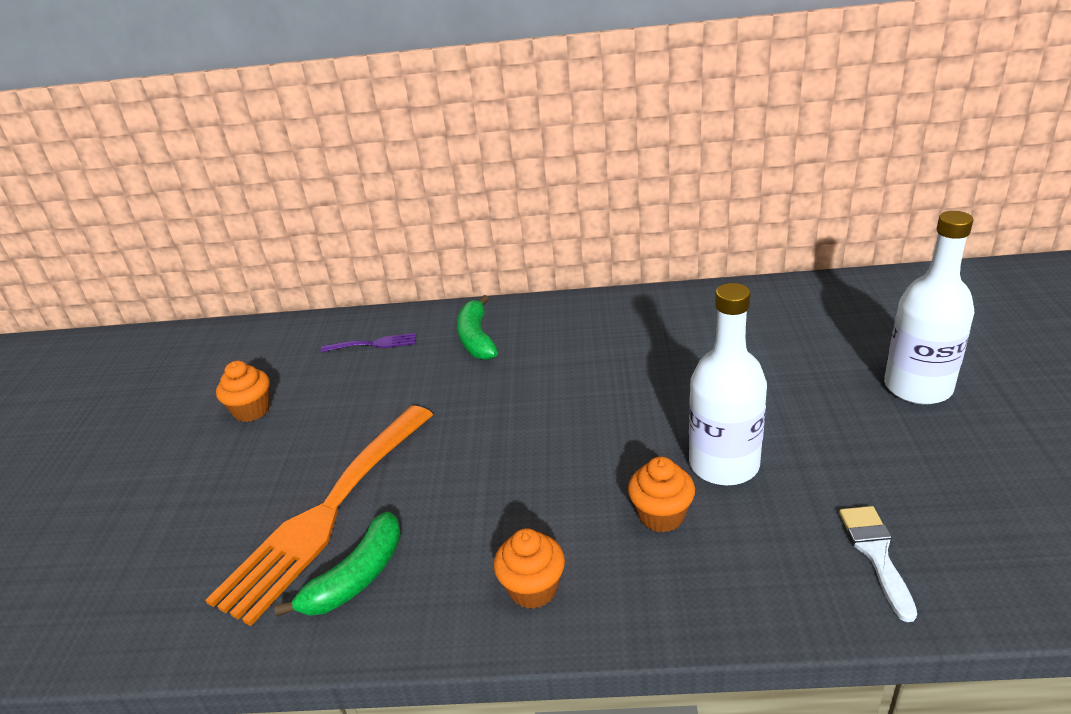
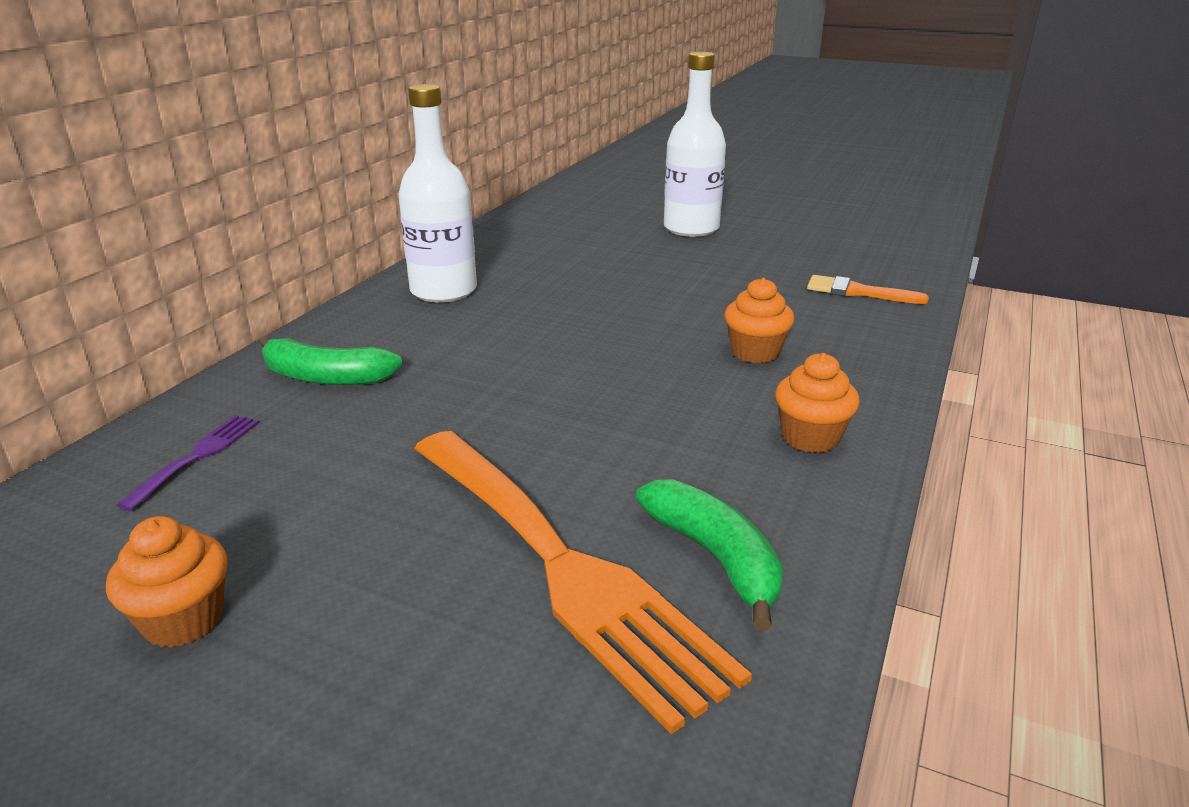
camera: 70 degrees left, 5 degrees down
white bottle [689,283,767,485] -> white bottle moved to [398,84,477,303]
white brush [839,506,917,622] -> orange brush [807,275,929,304]

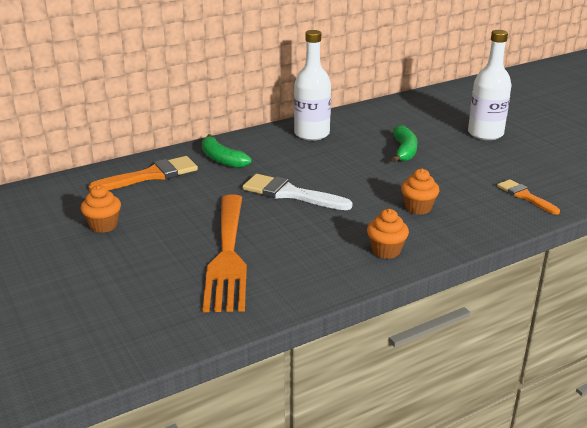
camera: 35 degrees right, 0 degrees up
purple fork [116,415,260,511] -> orange brush [89,156,198,190]
green banana [636,479,783,631] -> green banana moved to [392,125,417,162]
none -> white brush [243,174,352,210]

